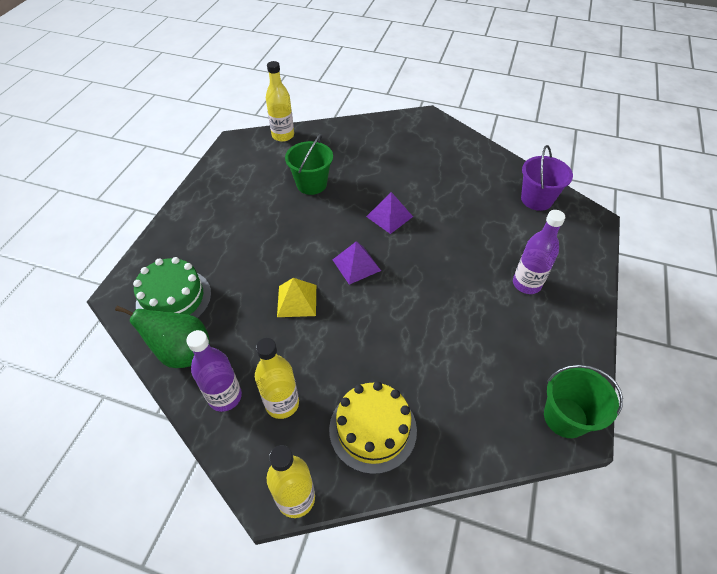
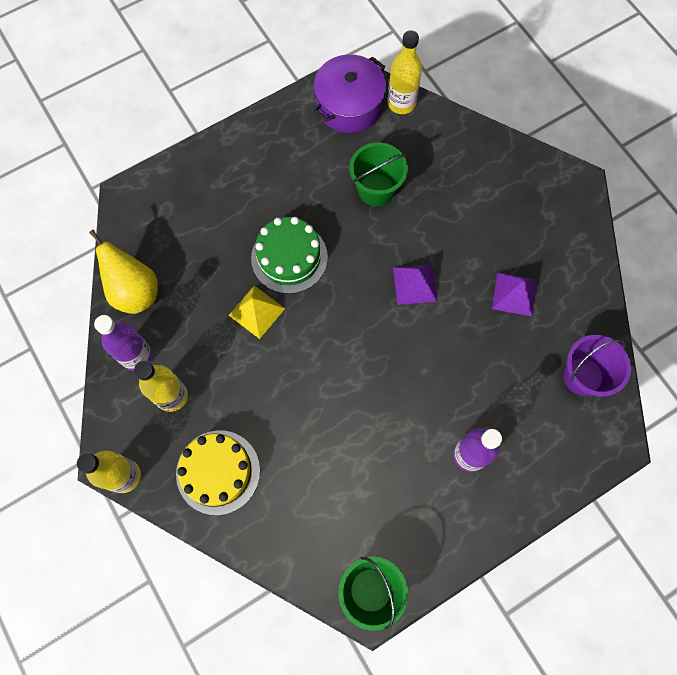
camera: 40 degrees right, 20 degrees up
green pear [115,306,210,368] -> yellow pear [89,230,158,314]
green cake [133,257,211,318] -> green cake moved to [251,217,328,294]
purple pyramid [333,241,381,285] -> purple pyramid moved to [492,272,537,316]
none -> purple pot [314,54,386,133]

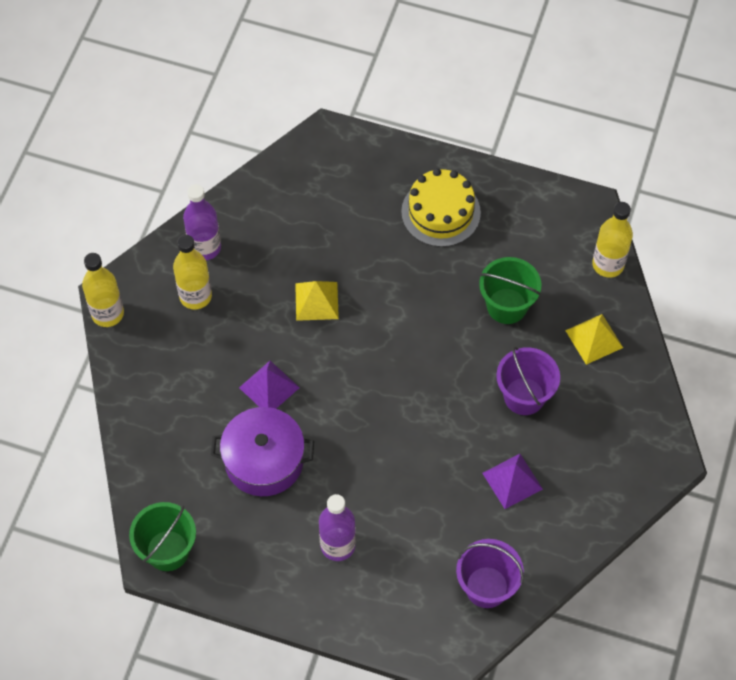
camera: 50 degrees right, 10 degrees down
yellow pear [89,230,158,314] -> none
yellow cake [176,430,260,515] -> yellow cake moved to [401,168,481,247]
green cake [251,217,328,294] -> none
purple pot [314,54,386,133] -> purple pot moved to [211,407,314,496]
purple pyramid [393,264,437,305] -> purple pyramid moved to [239,361,300,409]
none -> purple bucket [496,346,560,415]
none -> yellow pyramid [565,314,623,365]

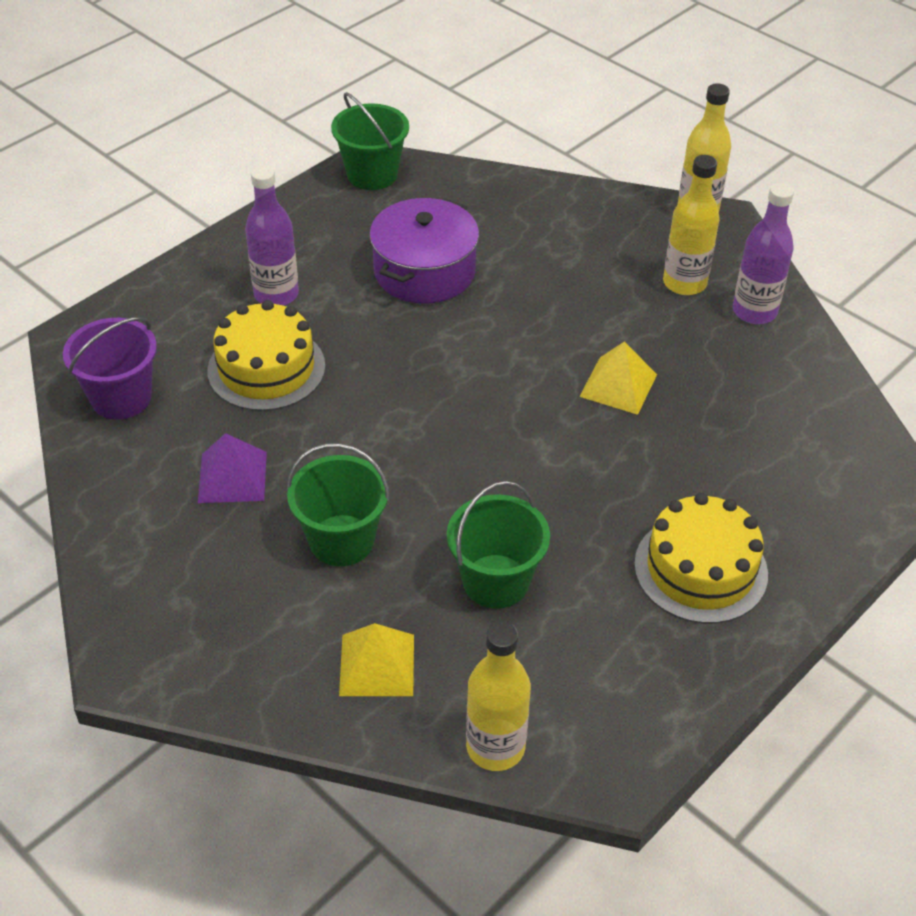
camera: 115 degrees right, 15 degrees down
purple pyramid [239,361,300,409] -> none
purple bucket [496,346,560,415] -> green bucket [287,443,390,566]
none -> yellow cake [207,300,325,411]

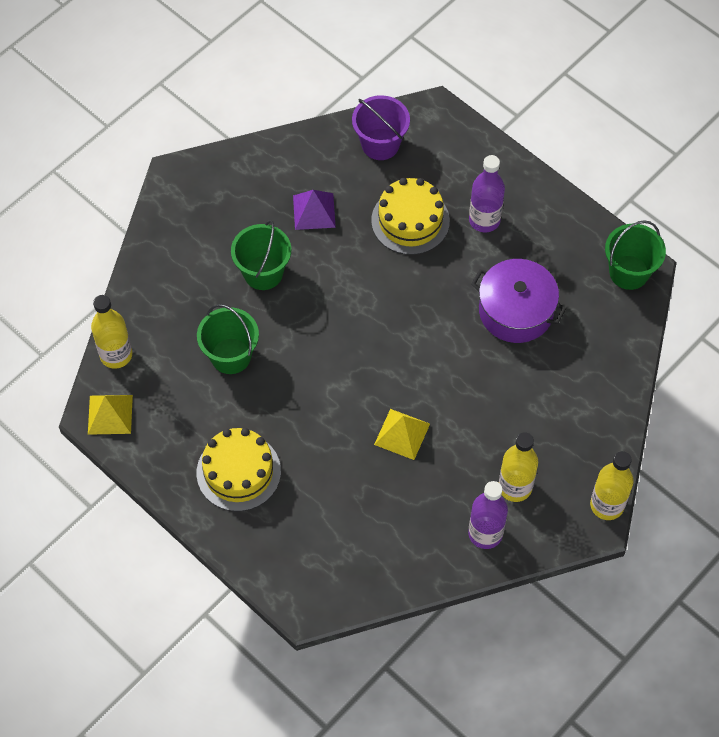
camera: 90 degrees right, 15 degrees up
yellow pyramid [339,623,414,696] -> yellow pyramid moved to [88,395,133,435]

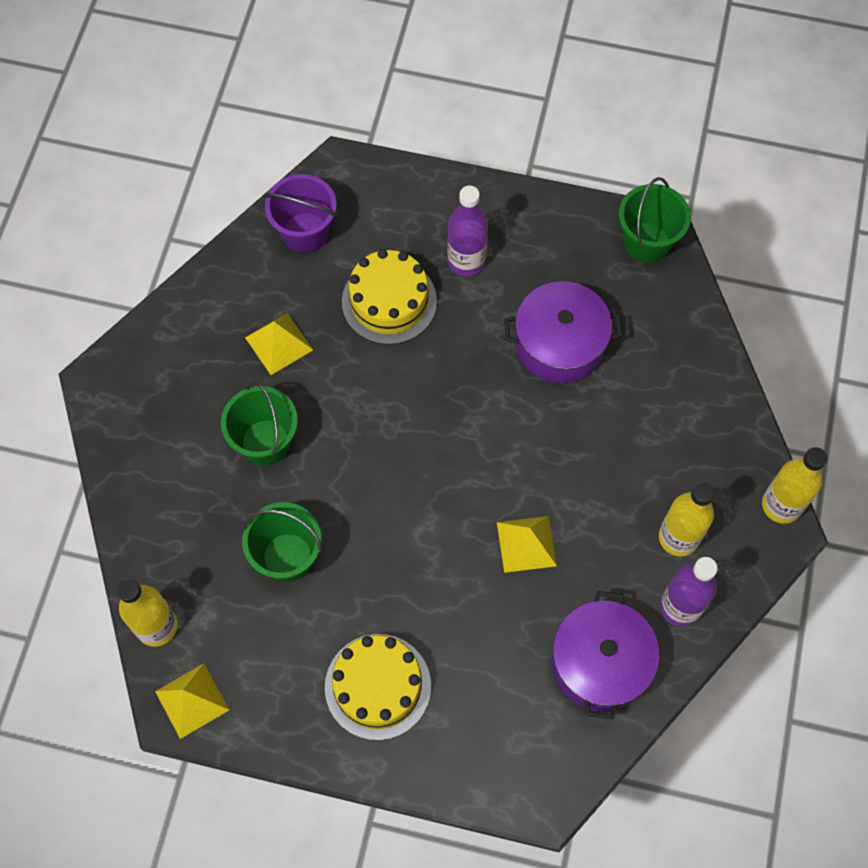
camera: 30 degrees left, 5 degrees up
purple pyramid [293,190,336,230] -> yellow pyramid [245,313,313,375]
none -> purple pot [552,591,659,719]

